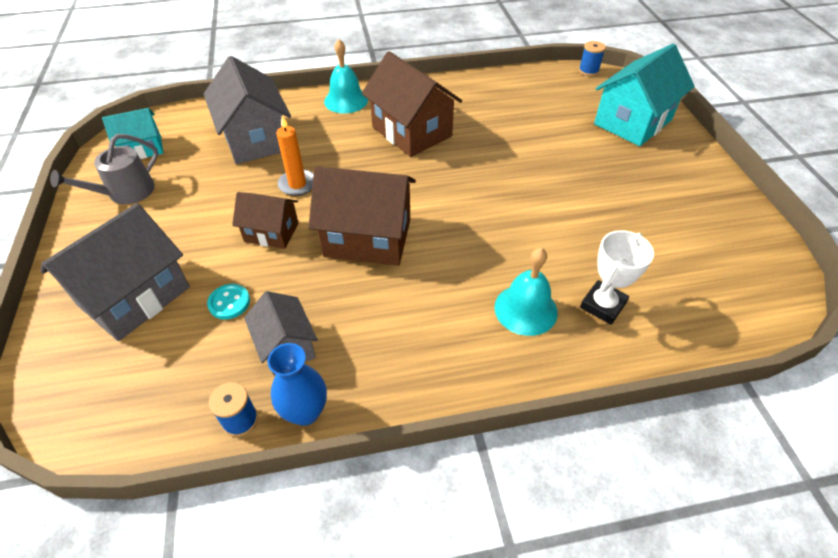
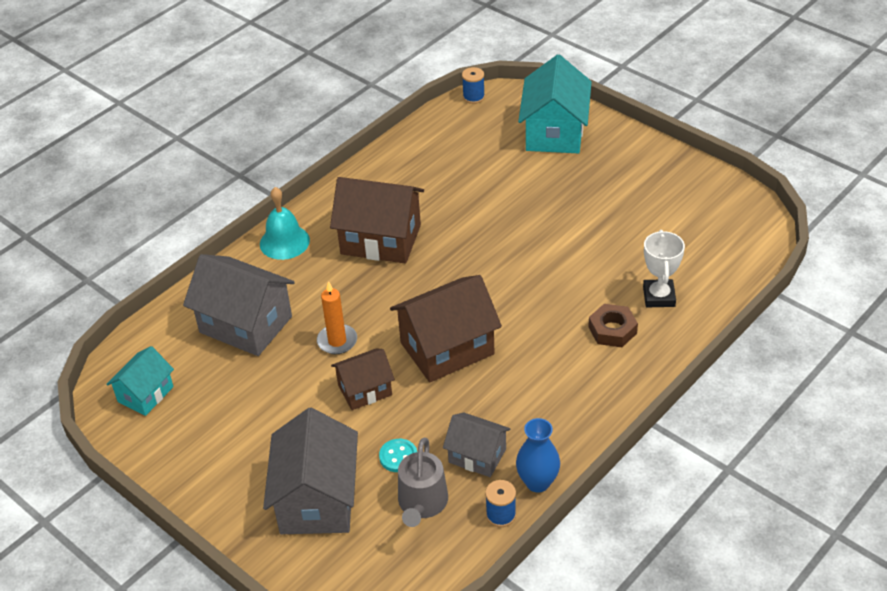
camera: 35 degrees left, 5 degrees down
grey watering can [50,134,158,204] -> grey watering can moved to [398,438,448,527]
turquoise bell [494,248,558,336] -> brown nut [588,304,638,347]

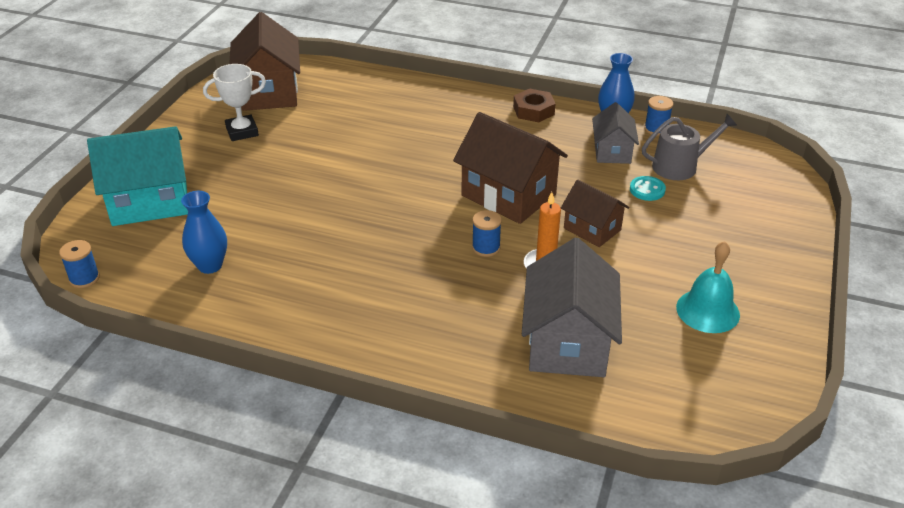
camera: 115 degrees left, 5 degrees down
turquoise house [106,346,174,416] -> none
turquoise bell [260,187,310,260] -> turquoise bell moved to [676,241,740,333]
grey house [263,408,358,534] -> none
brown house [330,177,424,264] -> brown house moved to [229,12,300,111]
brown nut [588,304,638,347] -> brown nut moved to [513,89,556,122]
white trophy [643,230,685,307] -> white trophy moved to [203,64,266,141]
none -> blue vase [181,191,227,274]
none -> blue spool [472,210,502,257]

